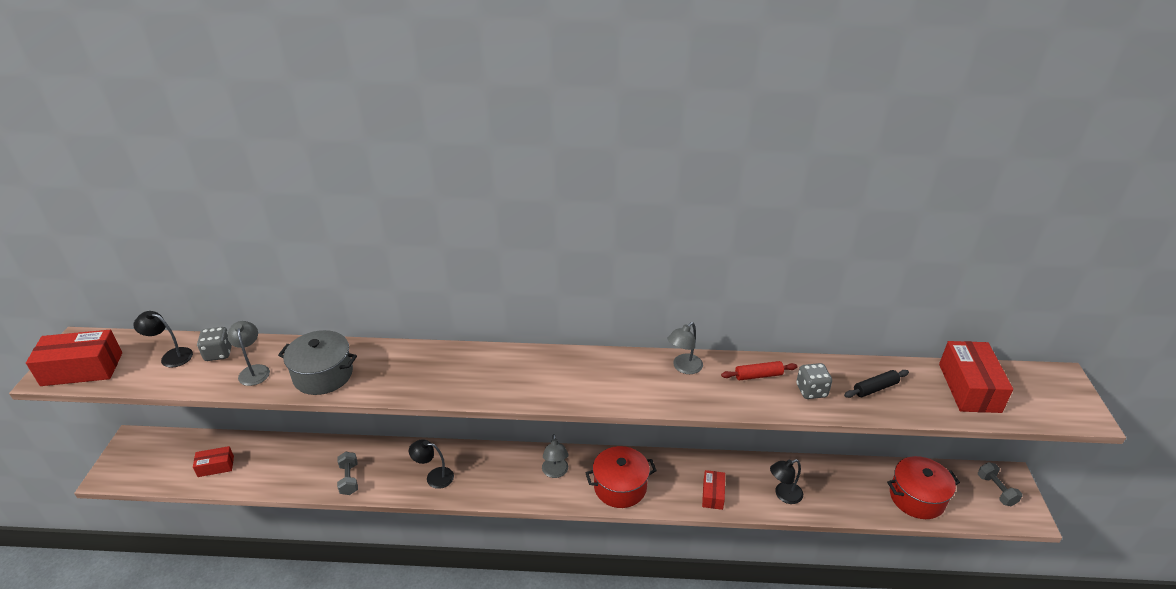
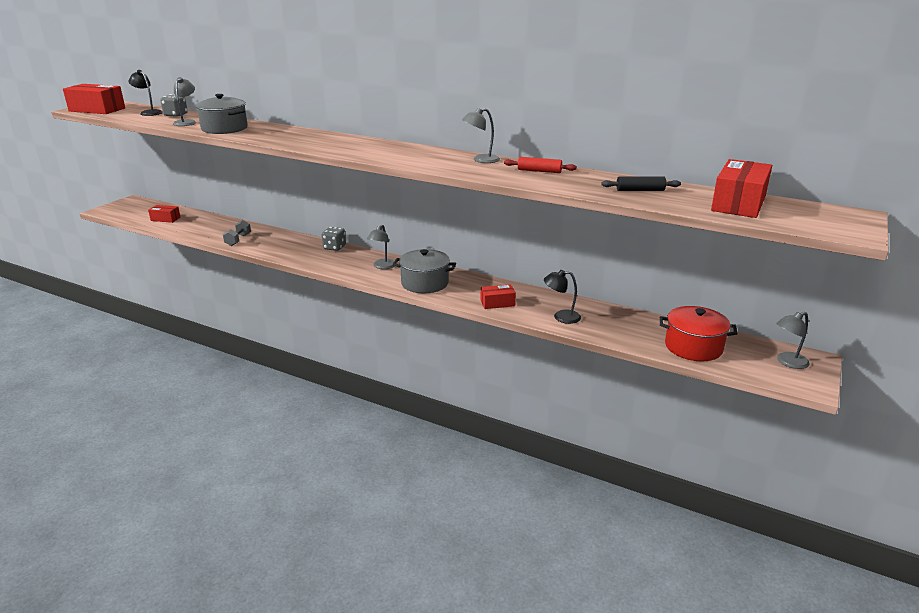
camera: 25 degrees right, 10 degrees down
black lamp [409,439,454,489] -> none
red pot [585,446,657,508] -> grey pot [393,249,456,293]
red box [702,470,725,510] -> red box turned 45 degrees clockwise [481,284,516,309]
grey dice [796,363,832,399] -> grey dice moved to [322,227,346,251]
grey dumbbell [978,462,1023,506] -> grey lamp [776,312,810,369]

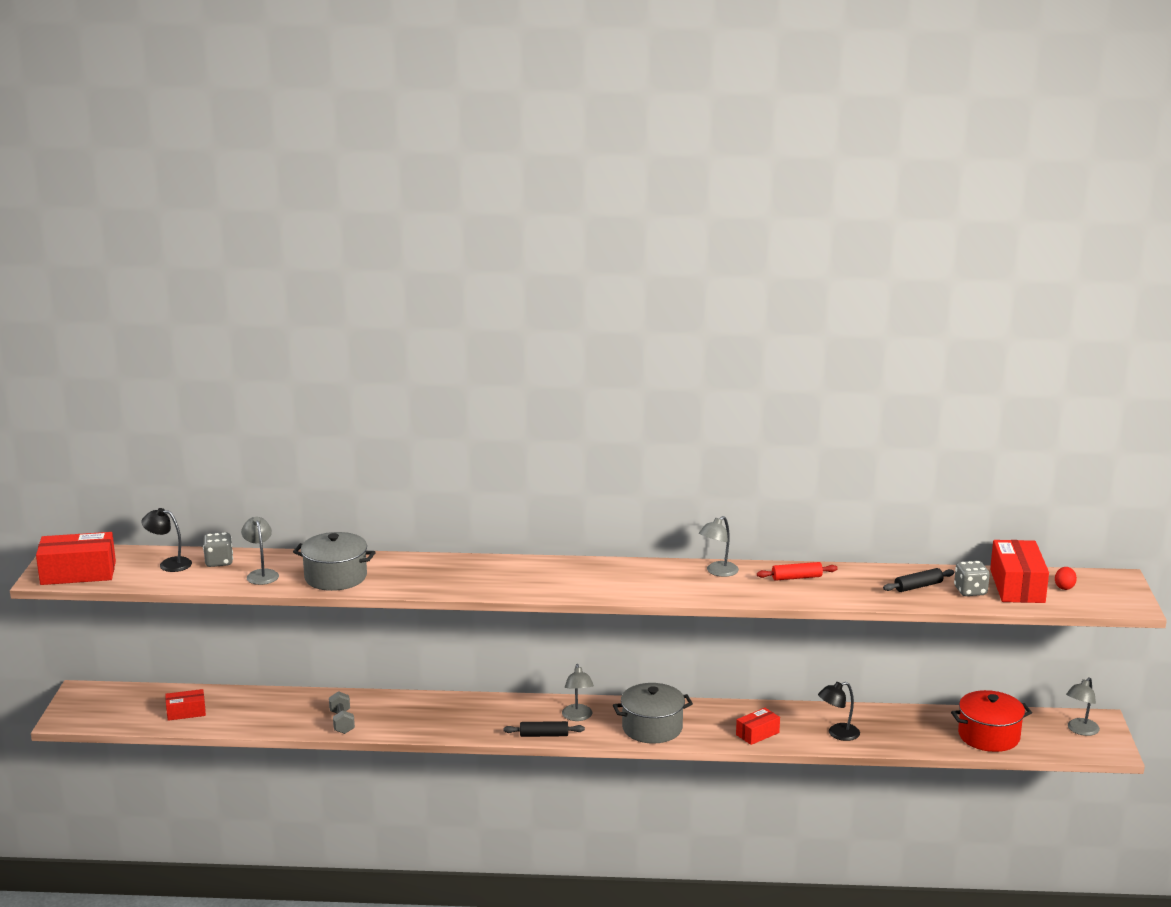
camera: 25 degrees left, 5 degrees down
grey dice [322,227,346,251] -> grey dice moved to [954,561,990,596]
none -> black rolling pin [503,721,585,737]
none -> red egg [1055,567,1077,590]

